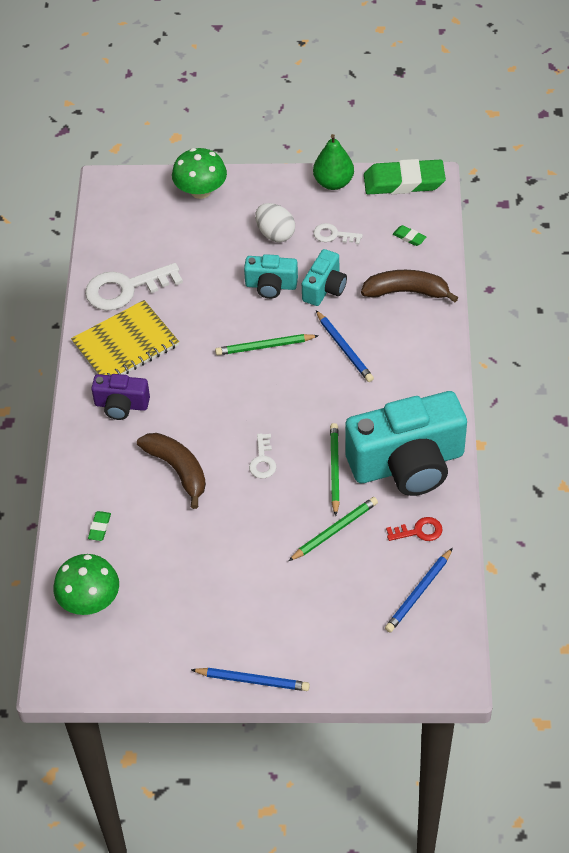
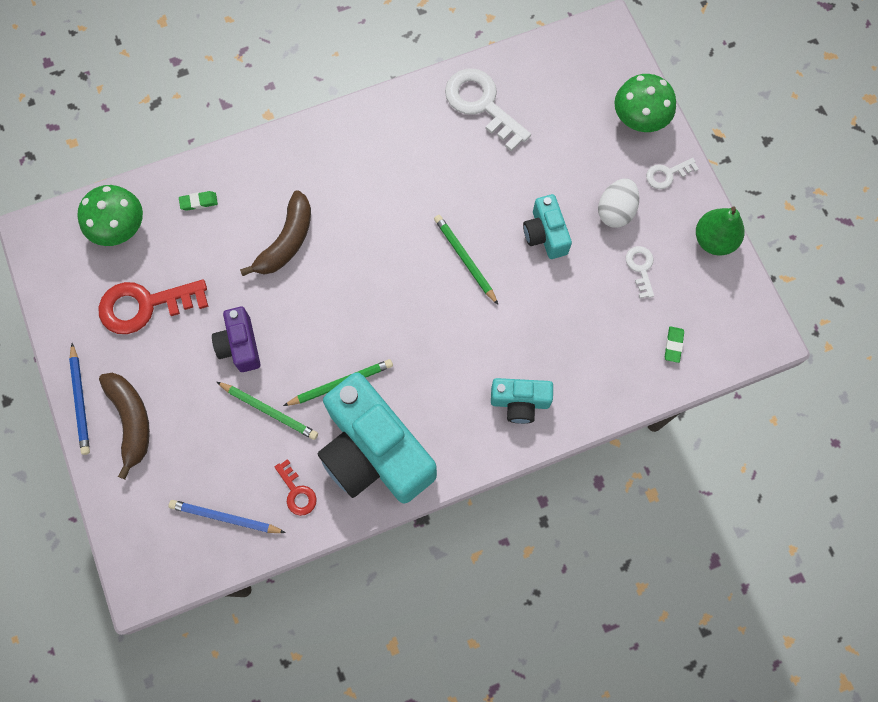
camera: 65 degrees right, 20 degrees up
yellow notebook [71,300,179,375] -> none
purple camera [91,374,150,420] -> purple camera moved to [212,307,260,372]
white key [249,433,276,479] -> white key moved to [646,158,699,189]
turquoise camera [302,249,347,306] -> turquoise camera moved to [491,378,553,424]
blue pencil [316,310,374,382] -> none
brown banana [361,270,458,303] -> brown banana moved to [99,373,150,479]
green eraser [364,159,446,194] -> none
none -> red key [98,280,209,334]

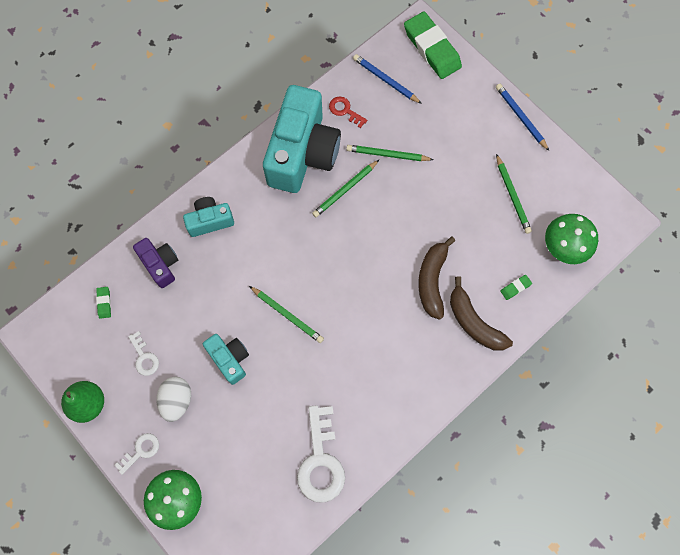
camera: 160 degrees right, 0 degrees up
red key [98,280,209,334] -> green pencil [496,154,532,234]
brown banana [99,373,150,479] -> brown banana moved to [450,276,513,351]
blue pencil [169,500,286,533] -> blue pencil turned 135 degrees counterclockwise [353,54,422,104]
purple camera [212,307,260,372] -> purple camera moved to [133,238,178,288]
turquoise camera [318,372,437,503] -> turquoise camera turned 75 degrees clockwise [263,85,341,193]
white key [445,69,531,152] -> white key turned 60 degrees clockwise [297,405,345,503]
none -> green eraser [404,12,462,79]

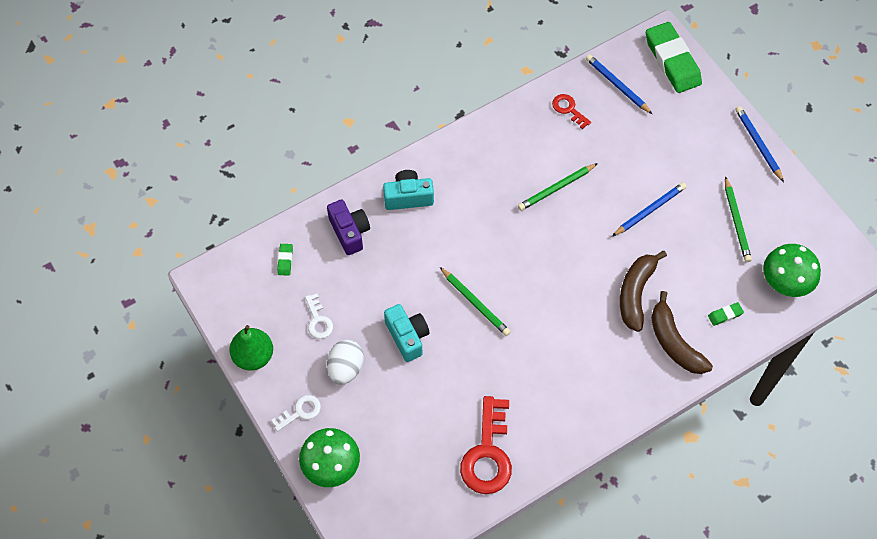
camera: 10 degrees right, 10 degrees down
turquoise camera [263,85,341,193] -> none
white key [297,405,345,503] -> red key [460,396,512,494]
green pencil [346,145,434,161] -> none
none -> blue pencil [612,182,687,236]

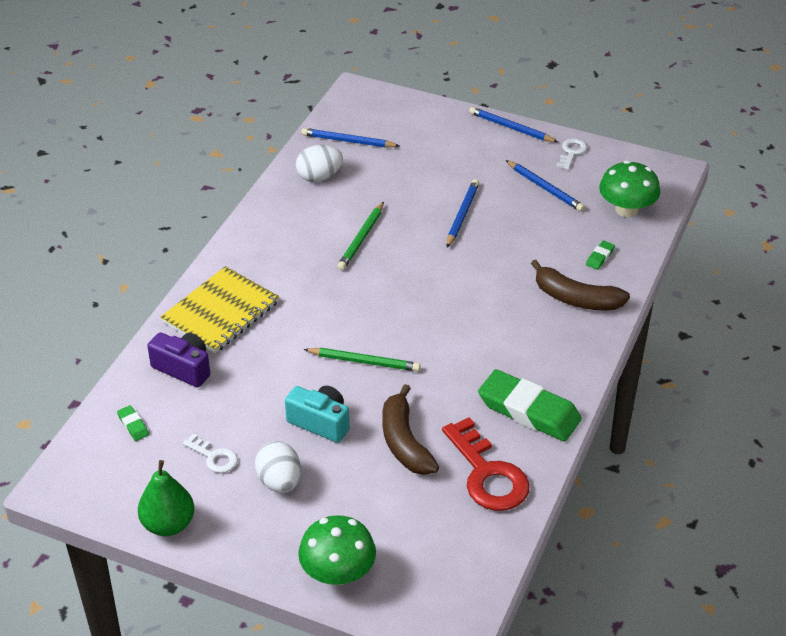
camera: 35 degrees left, 20 degrees down
white key [271,395,321,431] -> white key moved to [556,138,587,170]
turquoise camera [383,170,434,210] -> yellow notebook [160,266,279,353]
red key [552,94,591,129] -> white egg [296,145,343,182]
brown banana [620,251,667,332] -> brown banana moved to [383,384,439,475]
green eraser [646,22,702,93] -> green eraser moved to [478,369,582,442]
green pencil [725,176,752,262] -> blue pencil [506,160,585,212]

